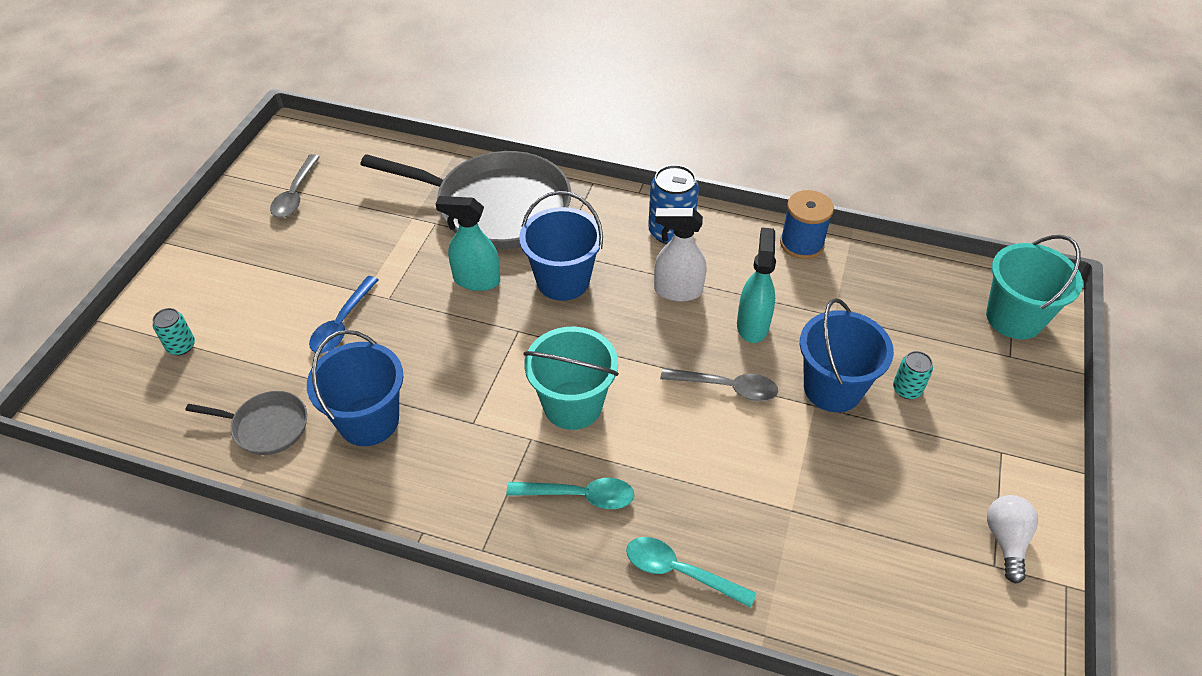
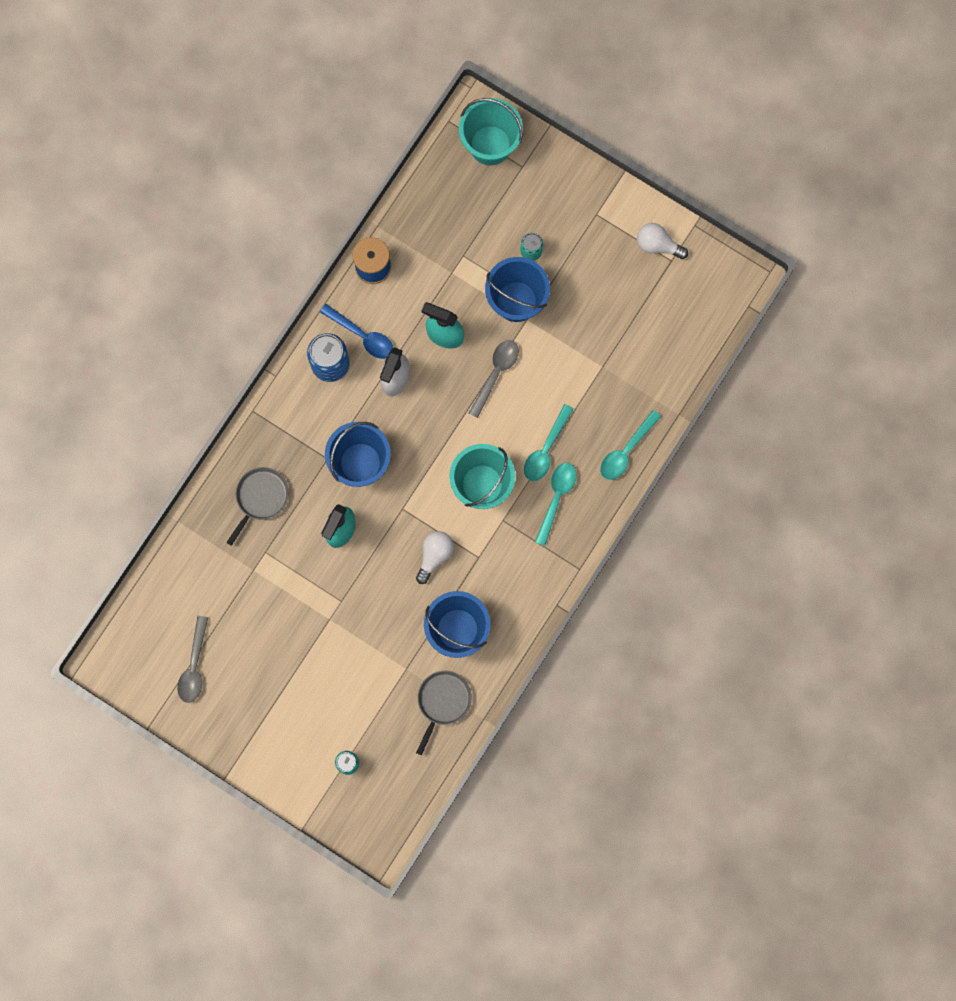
camera: 75 degrees left, 30 degrees up
grey spoon [270,154,320,218] -> grey spoon turned 75 degrees clockwise [177,616,208,703]
blue spoon [309,276,379,354] -> blue spoon moved to [320,304,393,359]
grey pan [360,151,571,249] -> grey pan [226,467,289,546], size x0.46
none -> white light bulb [416,531,454,584]
none -> turquoise spoon [524,404,574,481]

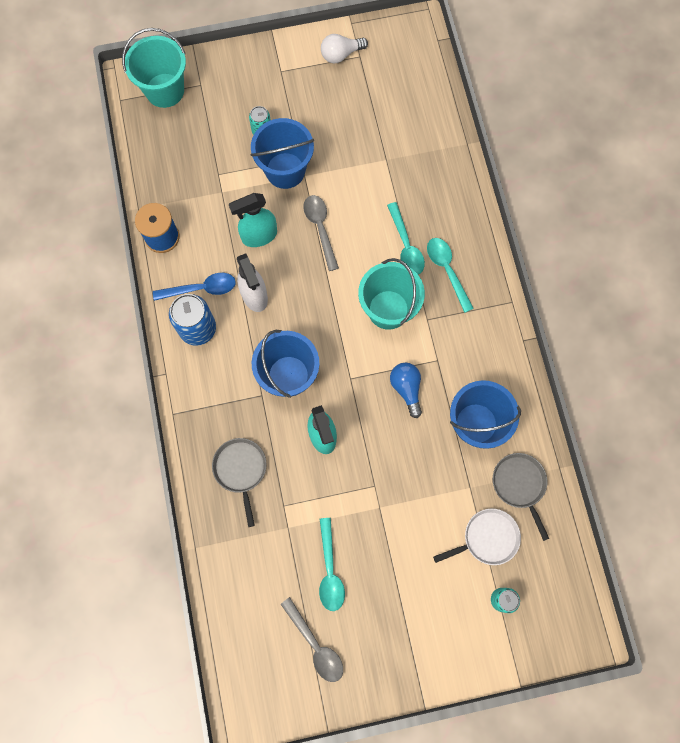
camera: 45 degrees left, 5 degrees down
white light bulb [416,531,454,584] -> blue light bulb [390,363,422,418]
turquoise spoon [600,410,661,480] -> turquoise spoon moved to [319,518,345,611]
none -> white pan [433,508,521,565]

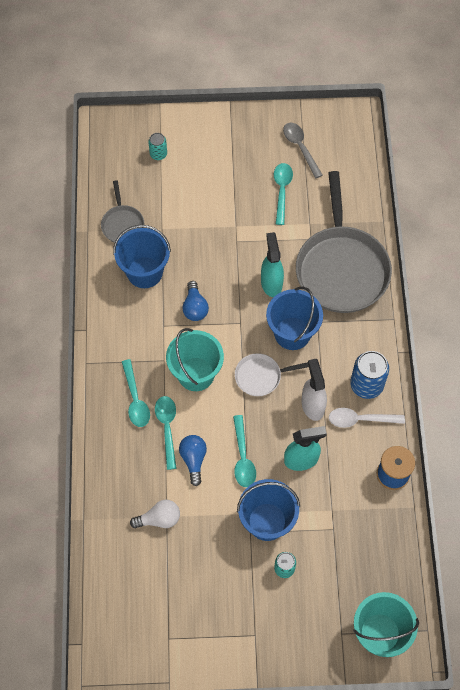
camera: 170 degrees left, 10 degrees down
blue spoon [153,273,236,301] -> white spoon [329,408,405,428]
grey pan [212,438,267,527] -> grey pan [296,171,392,313], size x2.15
grey spoon [303,195,339,271] -> turquoise spoon [233,415,256,487]
white light bulb [321,34,368,64] -> white light bulb moved to [130,500,180,528]
white pan [433,508,521,565] -> white pan moved to [235,353,309,396]
none -> blue light bulb [179,435,207,486]

